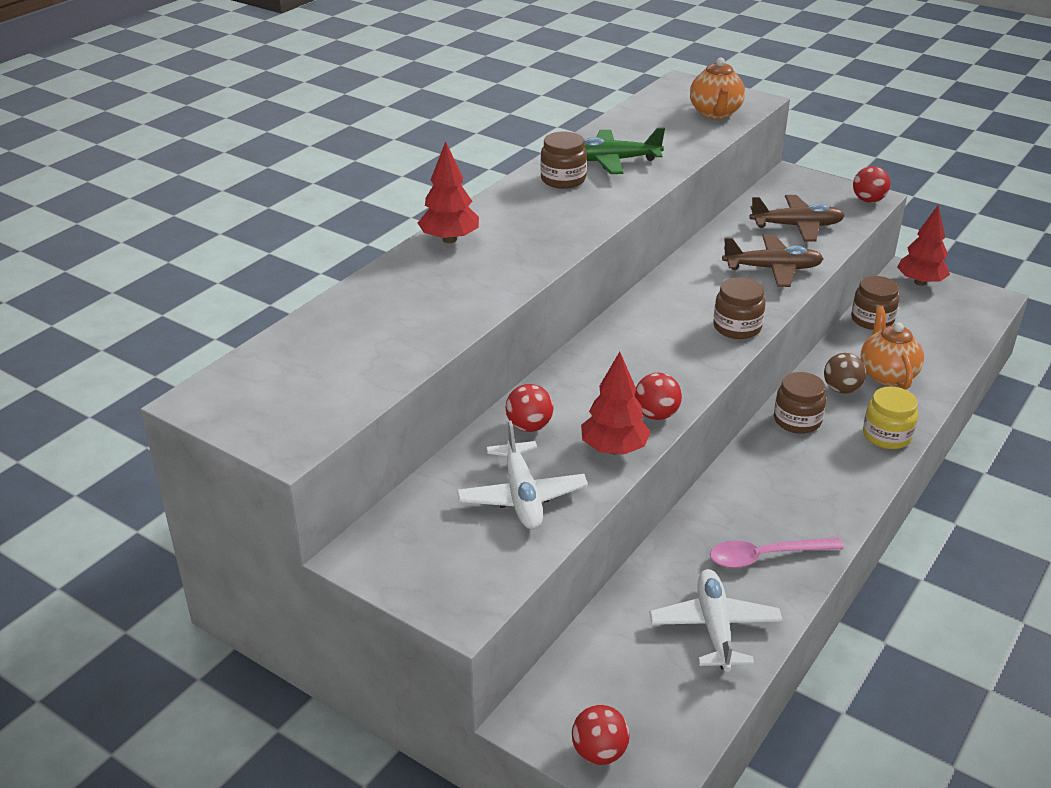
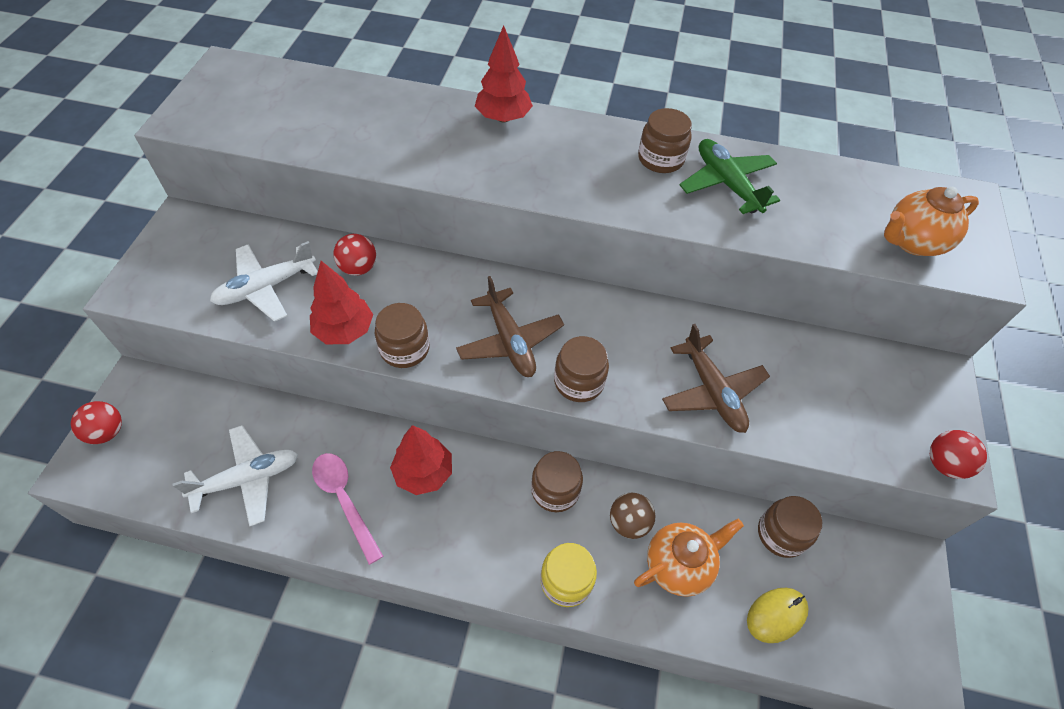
camera: 65 degrees right, 20 degrees up
red ball [634,373,682,420] -> brown jar [375,303,430,368]
brown plane [750,195,845,242] -> brown plane moved to [456,276,564,377]
red tree [897,205,950,286] -> red tree moved to [390,425,452,495]
none -> yellow mouse [747,588,809,643]

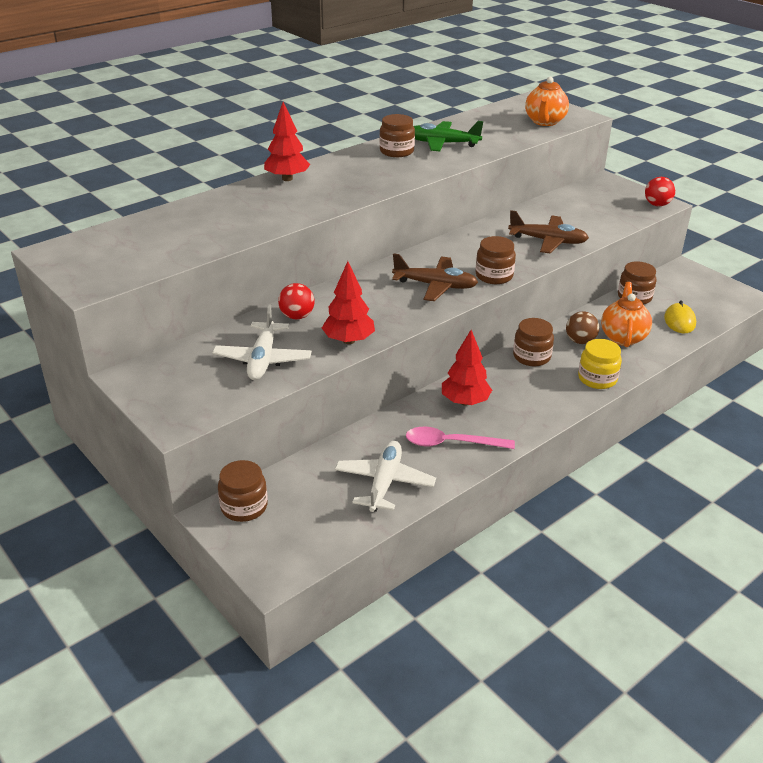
camera: 50 degrees left, 20 degrees down
red ball [71,401,122,444] -> none
brown jar [375,303,430,368] -> brown jar moved to [218,460,268,522]

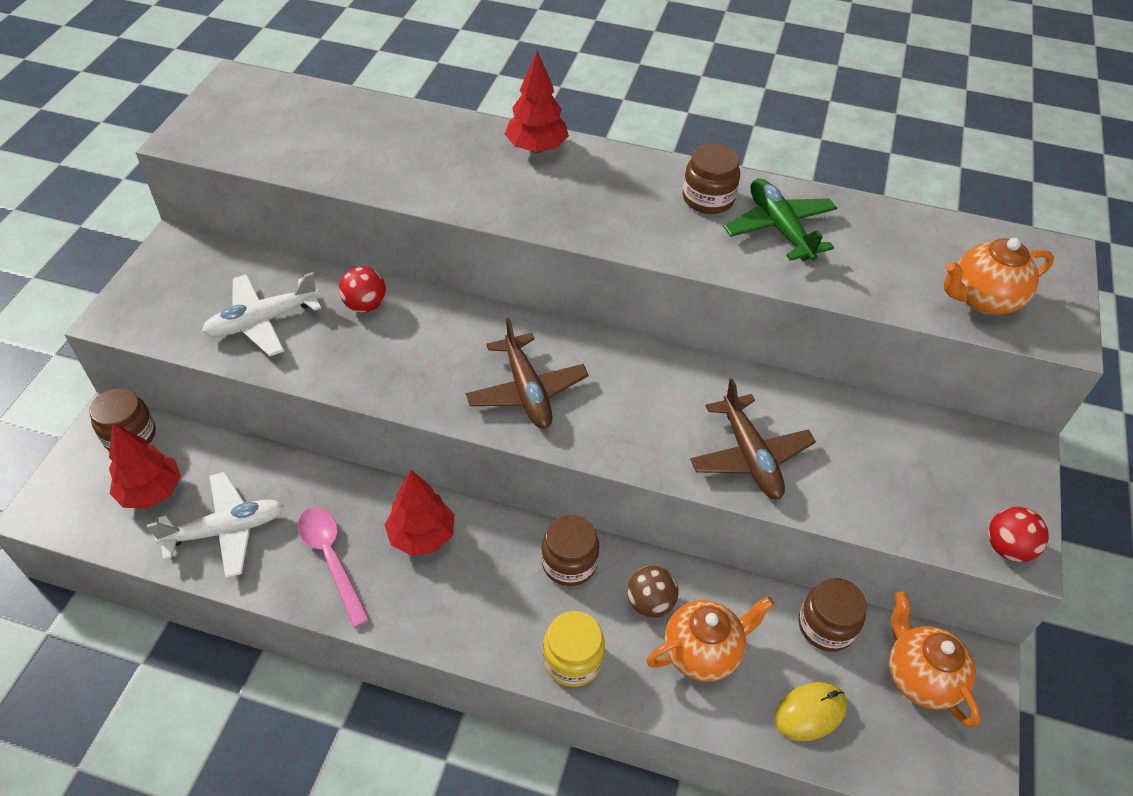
camera: 55 degrees right, 15 degrees up
red tree [322,261,375,344] -> red tree moved to [109,423,181,509]
brown jar [476,236,516,284] -> none
none -> orange teapot [889,591,981,727]

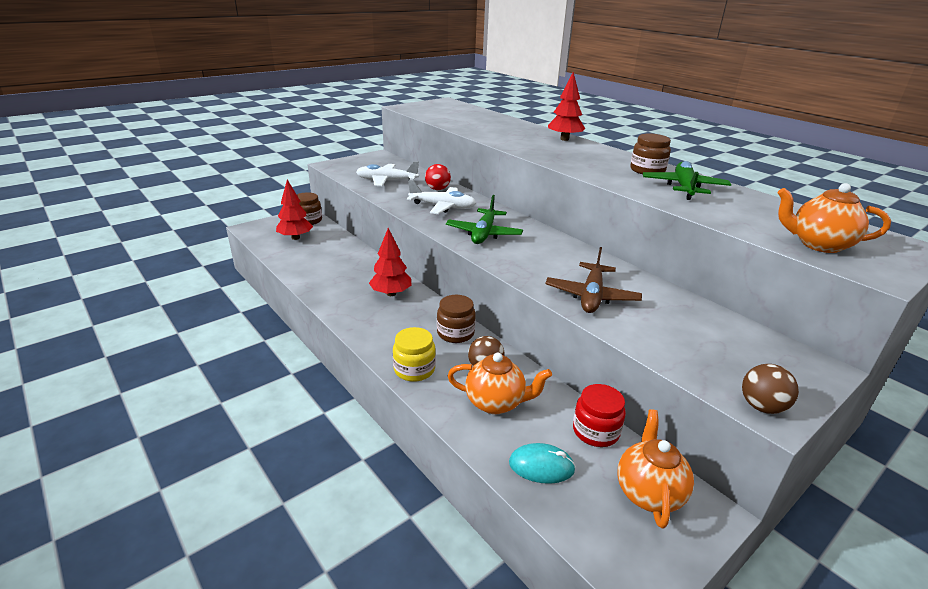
camera: 35 degrees right, 20 degrees down
white plane [147,472,284,578] -> white plane moved to [407,179,476,214]
pink spoon [298,507,370,628] -> none
brown plane [466,318,589,429] -> green plane [446,195,523,244]
yellow mouse [775,682,847,741] -> turquoise mouse [509,443,576,484]
brown jar [799,578,867,652] -> red jar [573,384,626,447]
red ball [988,507,1049,562] -> brown ball [742,364,799,414]

